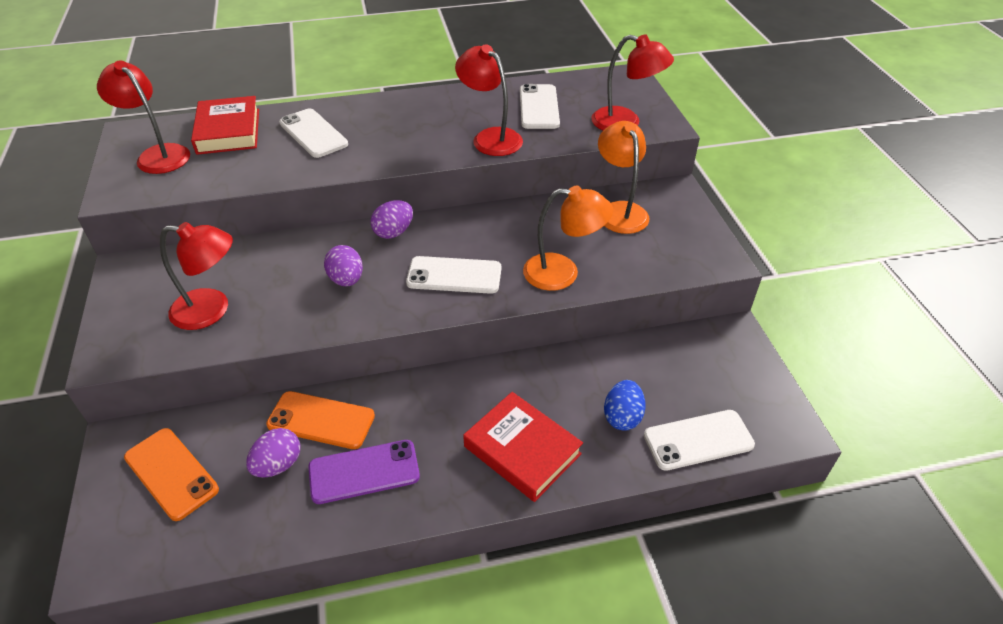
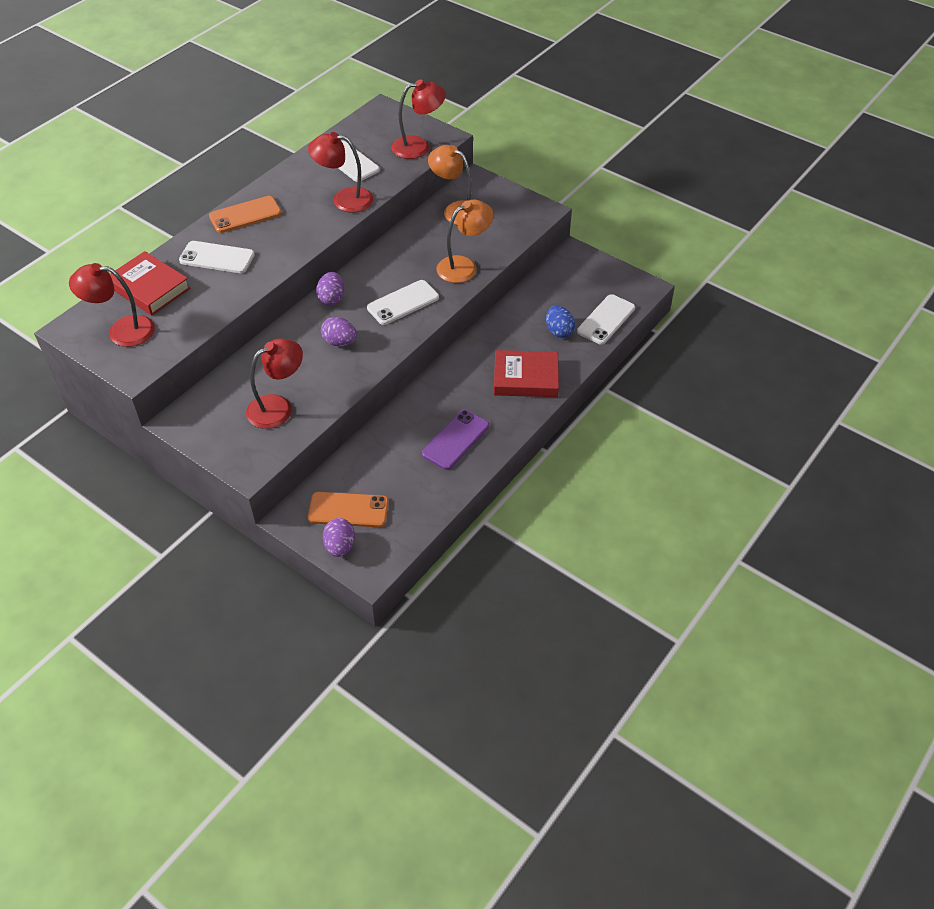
camera: 40 degrees left, 5 degrees up
purple egg [246,428,301,478] -> purple egg moved to [323,518,355,557]
orange phone [266,391,375,449] -> orange phone moved to [209,196,281,233]

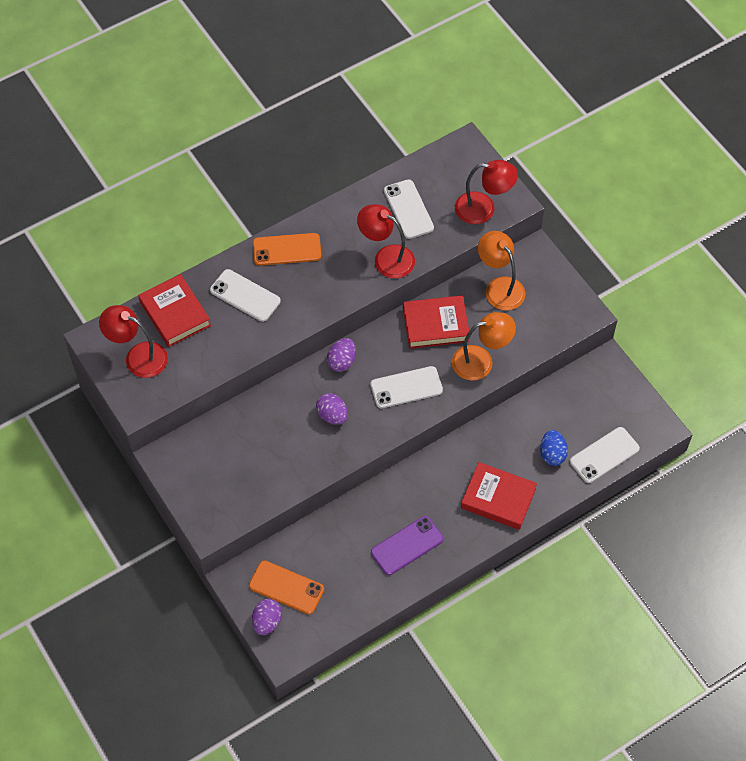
camera: 20 degrees right, 10 degrees up
red lamp [246,338,303,429] -> none
none -> red book [403,295,469,349]

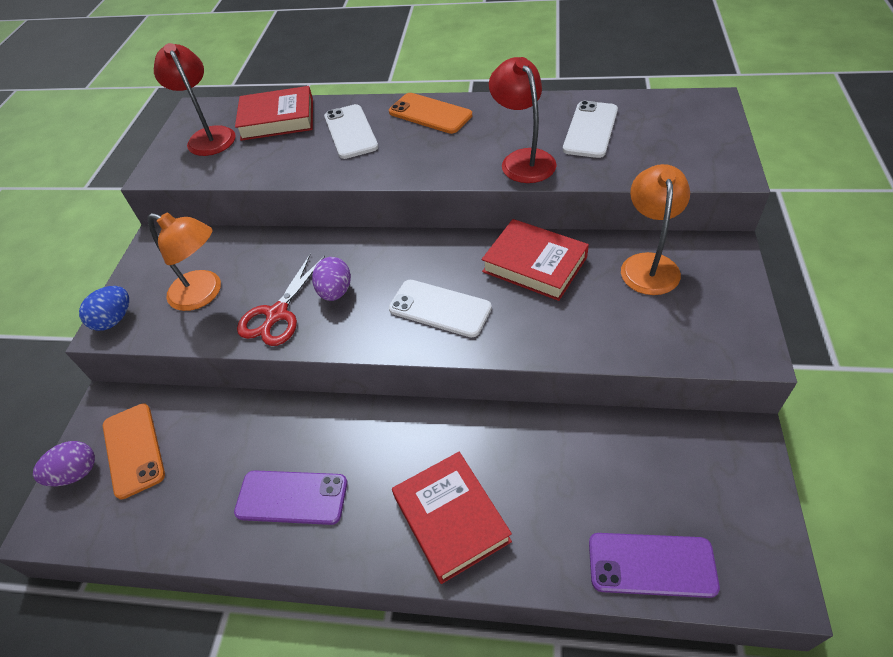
camera: 45 degrees right, 10 degrees down
red book [138,274,211,347] -> red book turned 75 degrees clockwise [235,86,313,141]
purple egg [327,338,356,372] -> none
orange lamp [452,312,516,381] -> orange lamp moved to [148,212,221,311]
red lamp [455,160,518,224] -> none
blue egg [540,430,568,466] -> blue egg moved to [79,286,129,331]
white phone [570,427,640,483] -> purple phone [589,533,720,598]
none -> red scissors [237,254,325,346]

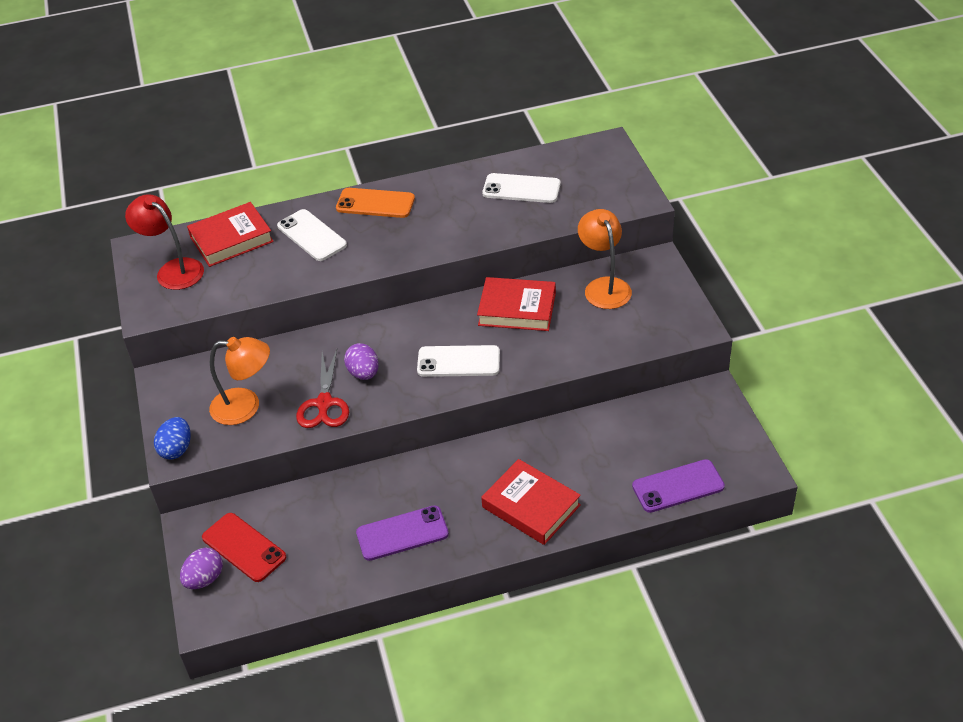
camera: 25 degrees left, 5 degrees down
orange phone [103,403,165,499] -> red phone [202,513,286,582]
red lamp [489,57,557,183] -> none
white phone [563,101,618,158] -> white phone turned 75 degrees counterclockwise [482,173,561,203]

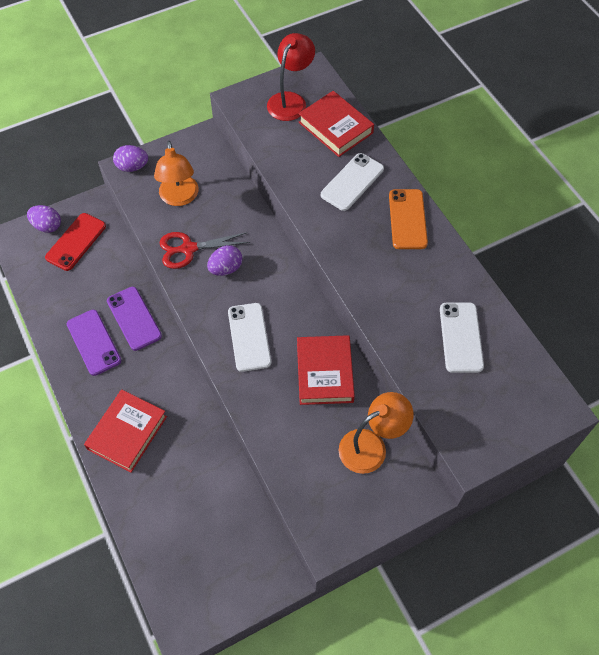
camera: 75 degrees right, 15 degrees up
blue egg [154,417,190,460] -> purple egg [113,145,148,172]
purple phone [632,459,725,513] -> purple phone moved to [107,287,162,351]

